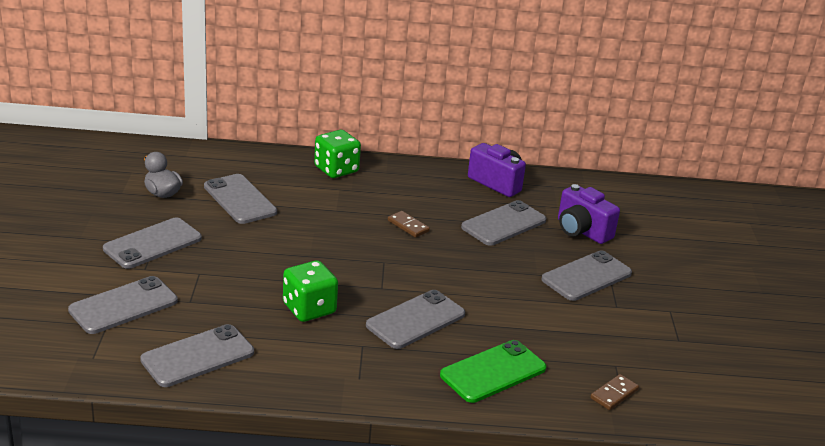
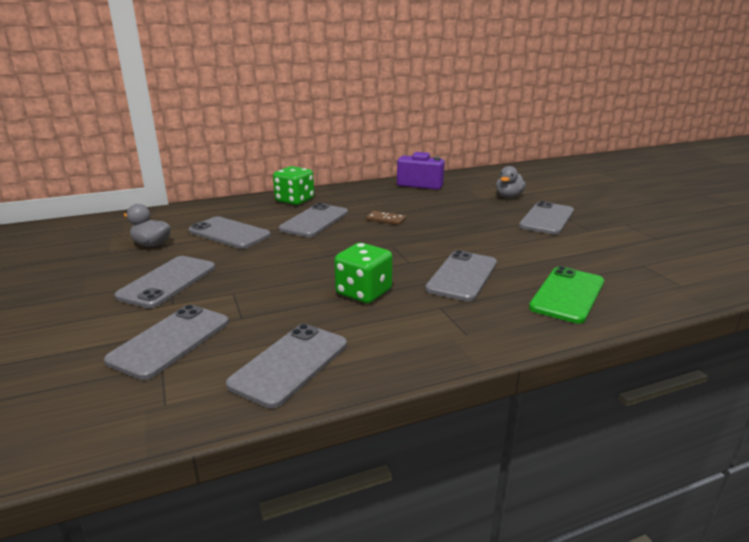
camera: 20 degrees left, 5 degrees down
grey phone [461,200,546,246] -> grey phone moved to [279,203,348,237]
purple camera [558,184,620,244] -> grey duck [496,166,526,198]
brown domino [590,374,639,410] -> none

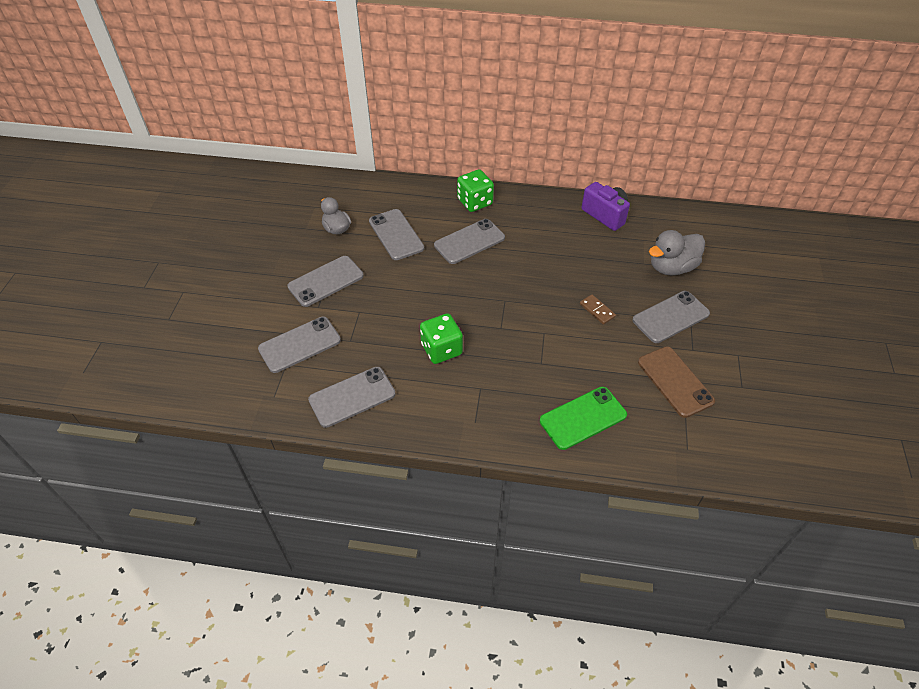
camera: 30 degrees right, 25 degrees up
brown domino [366,211,406,225] -> brown domino moved to [580,295,616,325]
grey phone [425,250,497,302] -> none
grey duck [496,166,526,198] -> grey duck [649,230,705,275], size x1.51
none -> brown phone [638,346,715,418]

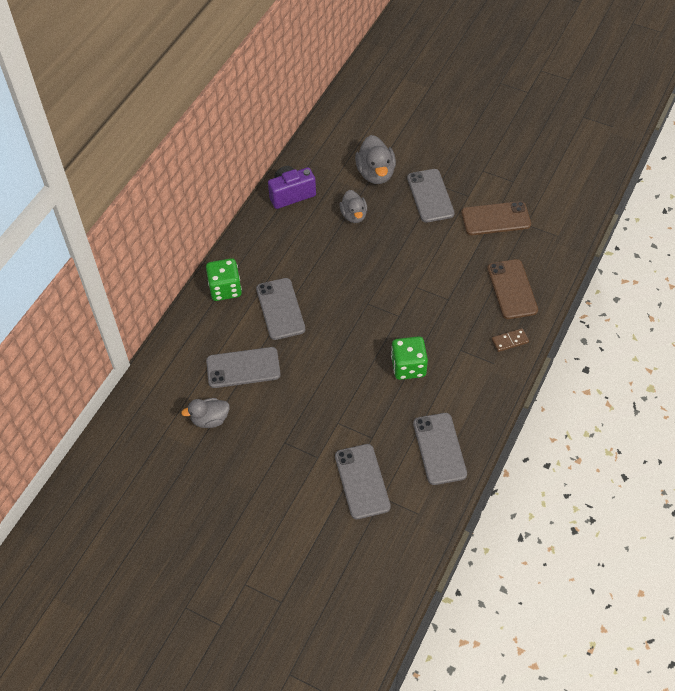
camera: 70 degrees left, 5 degrees up
grey phone [287,256,364,307] -> none
green phone [540,387,627,450] -> brown phone [487,259,538,319]
brown domino [580,295,616,325] -> brown domino moved to [492,328,529,352]
none -> grey duck [340,190,367,223]

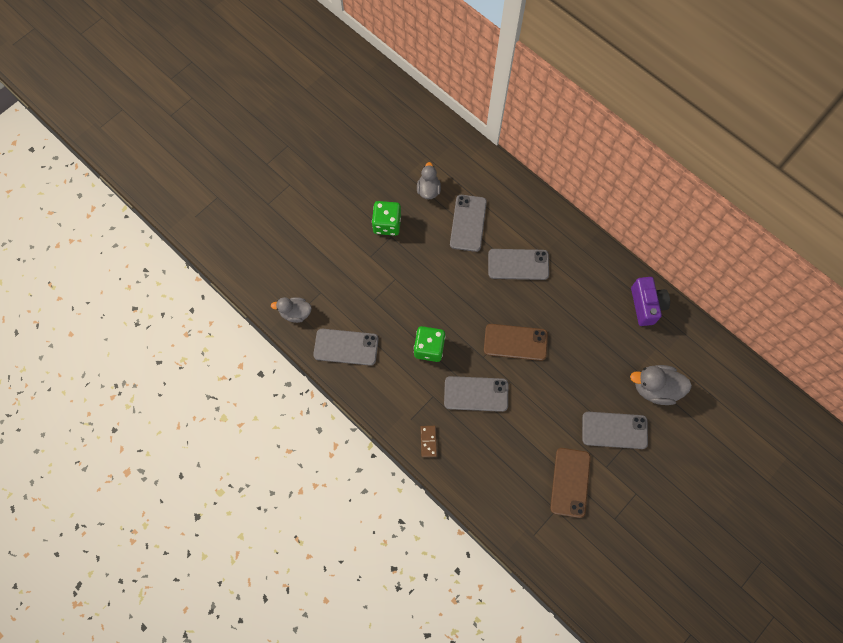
camera: 105 degrees right, 15 degrees up
green dice [206,258,242,301] -> green dice moved to [372,201,401,236]
grey phone [335,444,391,519] -> grey phone moved to [444,376,508,412]
grey duck [340,190,367,223] -> grey duck moved to [271,297,312,323]
brown phone [487,259,538,319] -> brown phone moved to [484,324,548,361]

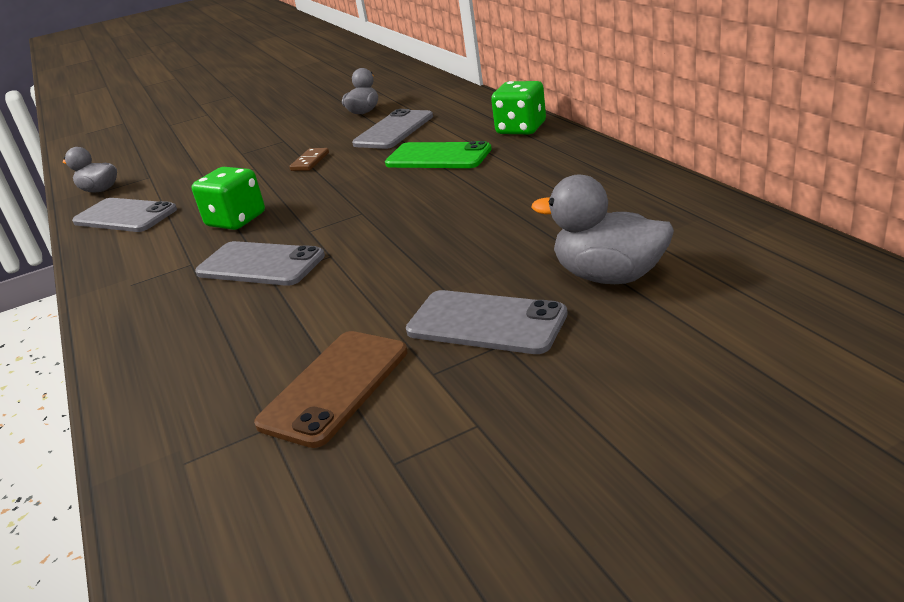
camera: 25 degrees right, 40 degrees down
green dice [372,201,401,236] -> green dice moved to [491,81,546,134]
brown domino [420,426,437,457] -> brown domino moved to [289,148,329,171]
brown phone [484,324,548,361] -> none
grey phone [488,249,549,280] -> green phone [385,141,492,168]
purple camera [631,277,670,326] -> none

